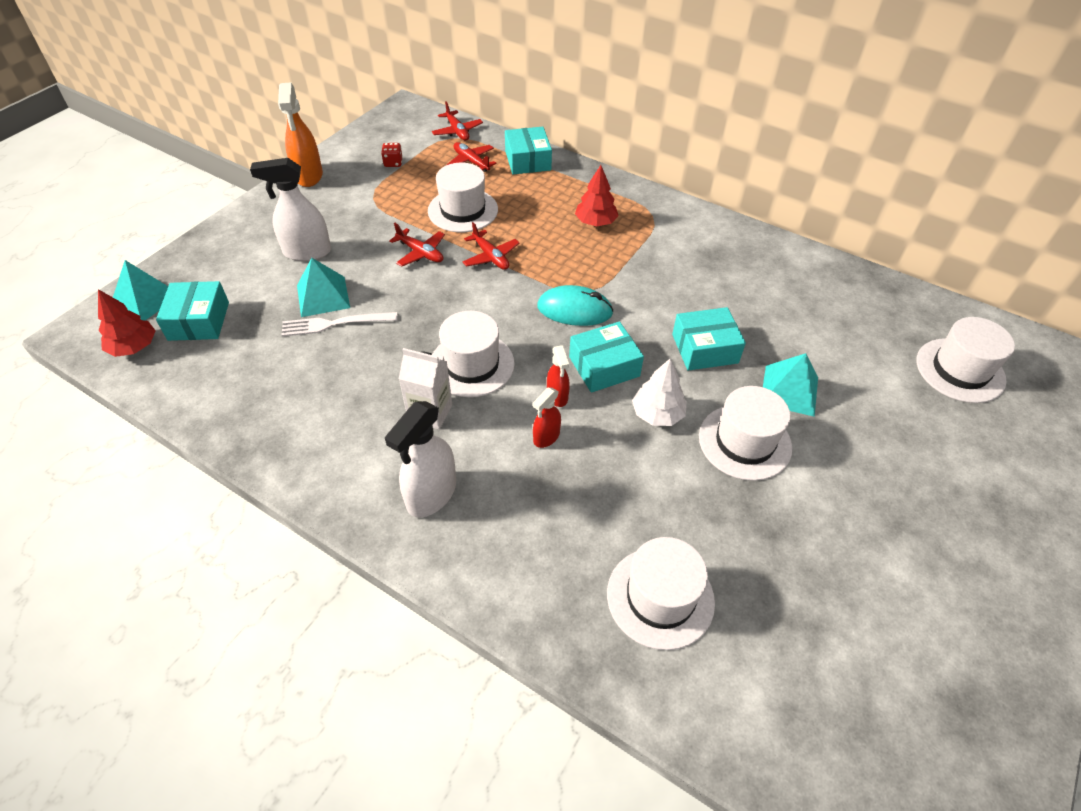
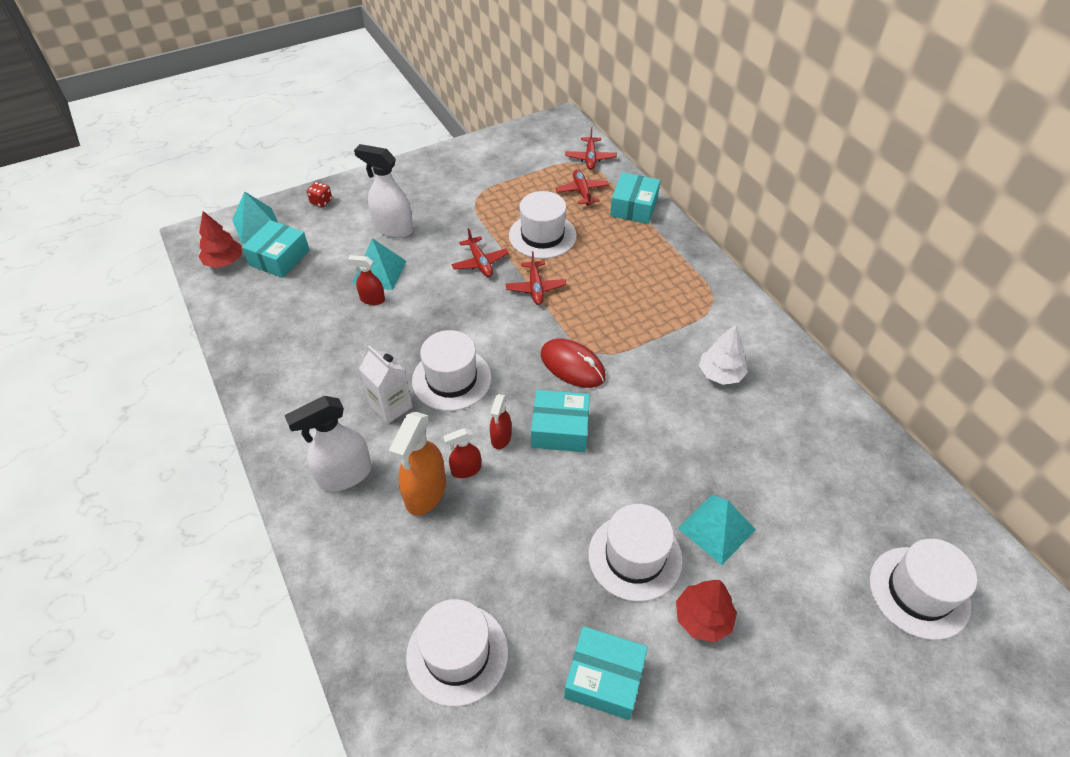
camera: 30 degrees right, 0 degrees up
orange spray bottle [278,83,323,187] -> orange spray bottle moved to [389,412,446,516]
white fork [282,312,397,336] -> red spray bottle [348,255,385,305]
red dice [381,143,403,167] -> red dice moved to [307,182,332,207]
turquoise mouse [537,285,614,326] -> red mouse [541,339,606,388]
red tree [575,165,619,226] -> red tree moved to [676,580,737,642]
white tree [632,359,687,426] -> white tree moved to [699,325,748,385]
turquoise box [672,307,746,371] -> turquoise box moved to [564,626,648,720]

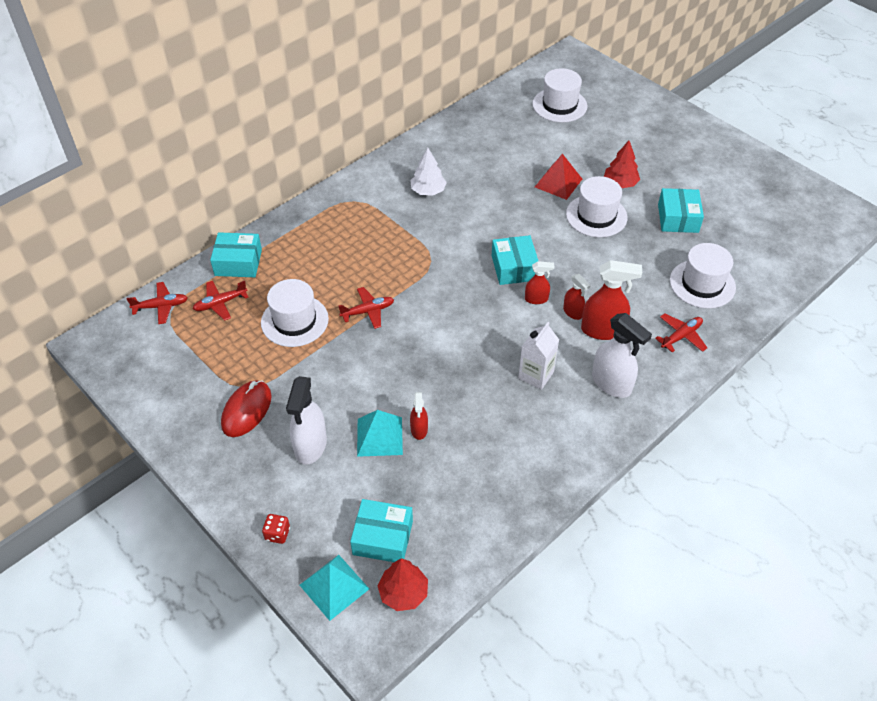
camera: 105 degrees left, 0 degrees up
orange spray bottle [389,412,446,516] -> red spray bottle [581,260,642,340]
white hat [412,330,492,411] -> none
red plane [451,228,509,277] -> red plane moved to [655,313,707,352]
red mouse [541,339,606,388] -> red mouse moved to [221,380,272,437]
turquoise pyramid [678,495,756,565] -> red pyramid [535,154,582,200]

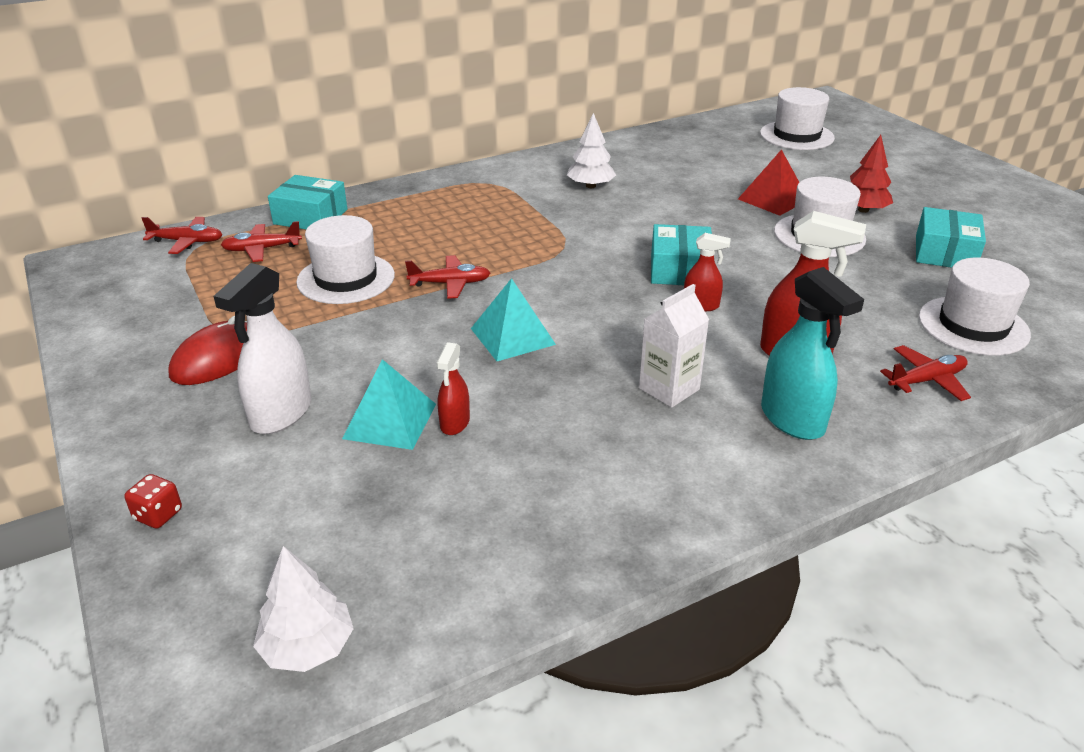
camera: 15 degrees right, 15 degrees down
turquoise pyramid [300,555,369,621] -> turquoise pyramid moved to [471,278,556,361]
turquoise box [350,499,413,562] -> none
red tree [378,558,428,611] -> white tree [253,546,354,672]
red spray bottle [563,274,590,320] -> none
white spray bottle [592,313,652,398] -> turquoise spray bottle [761,267,864,440]

